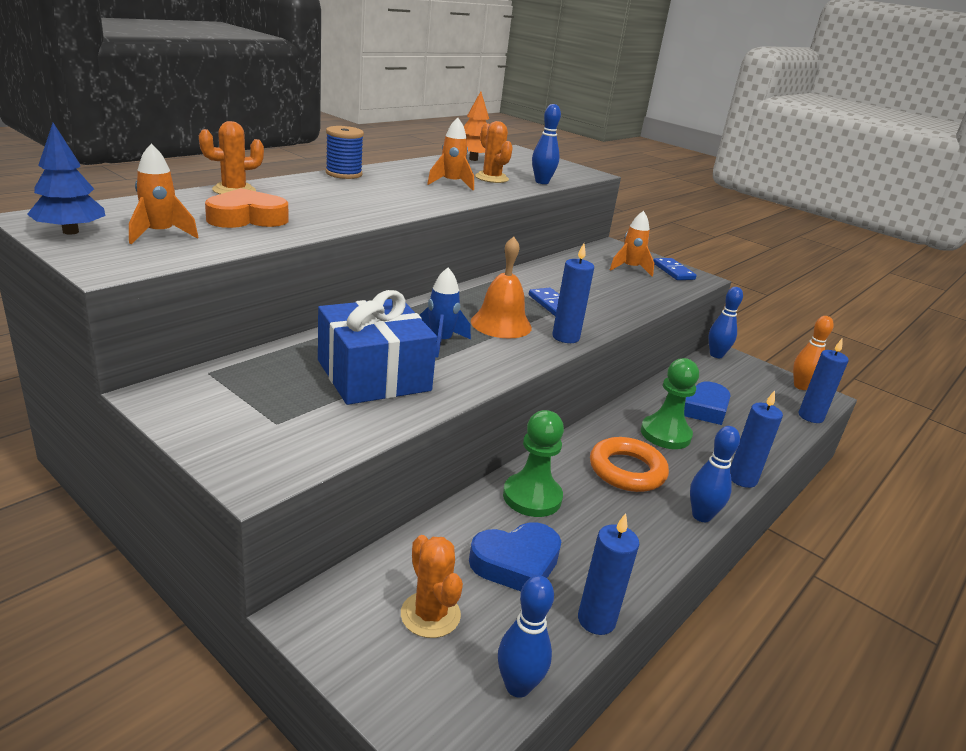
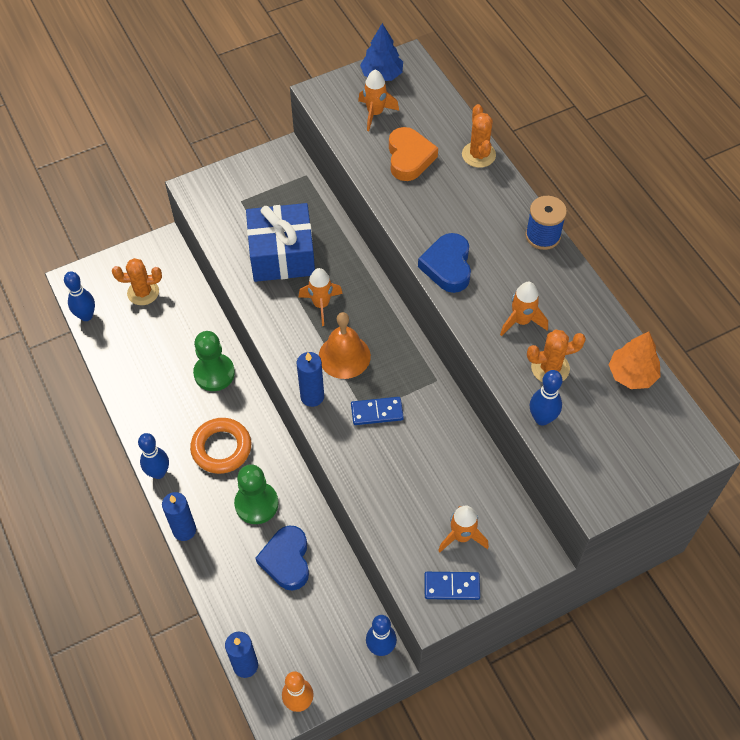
camera: 115 degrees right, 30 degrees up
blue rocket [420,268,471,357] -> orange rocket [299,268,343,326]
blue heart [469,522,561,591] -> blue heart moved to [418,233,471,293]
blue candle [578,513,639,635] -> none

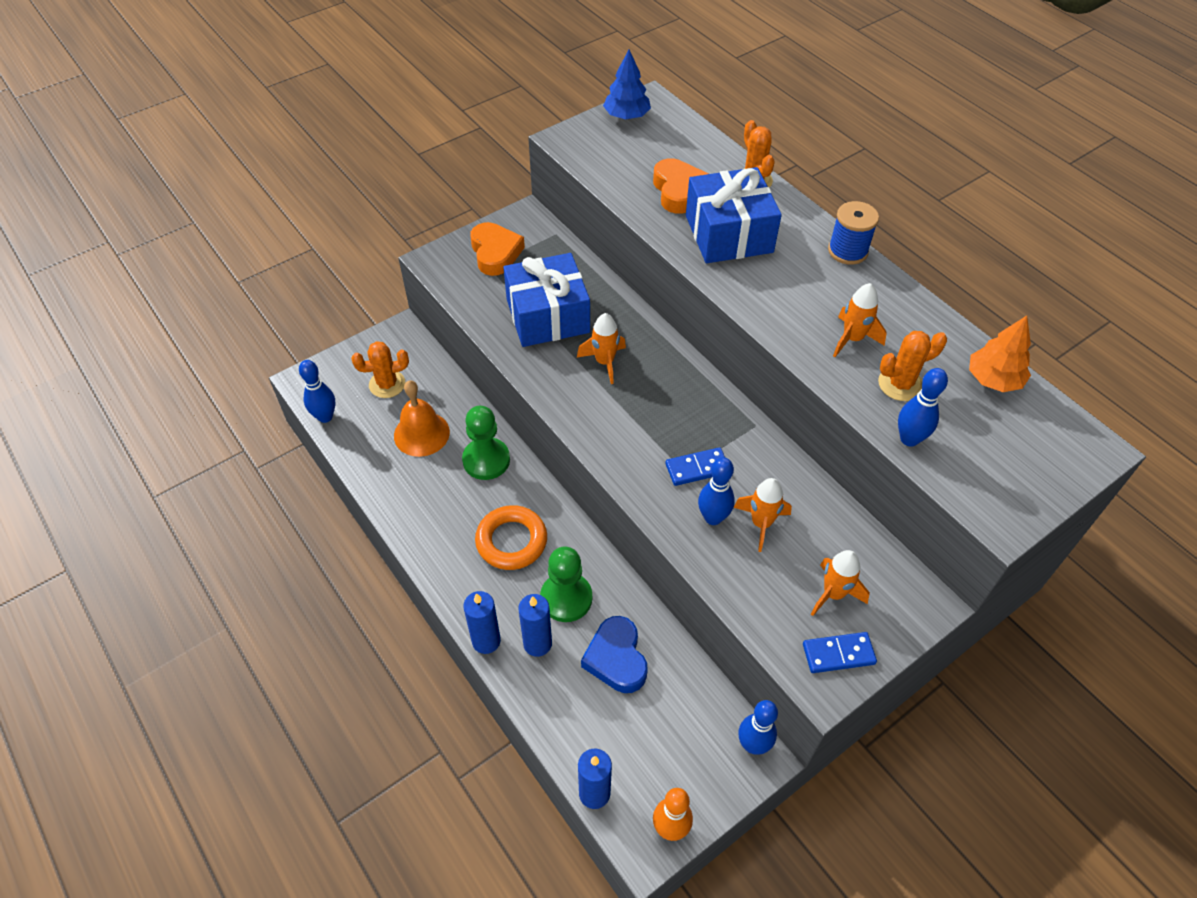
camera: 10 degrees left, 5 degrees down
blue bowling pin [138,433,169,479] -> blue bowling pin moved to [698,457,735,525]
blue candle [297,352,324,407] -> blue candle moved to [518,594,552,657]
orange bell [319,312,371,379] -> orange bell moved to [394,380,450,457]
orange rocket [358,70,399,131] -> orange rocket moved to [734,478,792,552]
blue heart [418,233,471,293] -> none
none -> orange heart [470,222,525,276]
none -> blue gift [686,167,782,263]

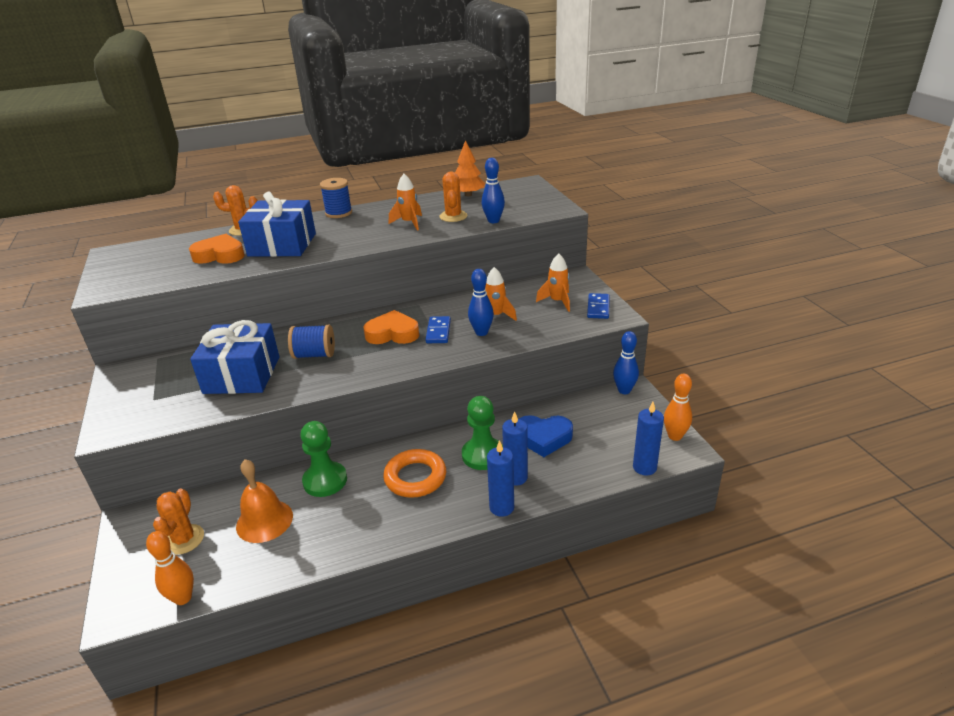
camera: 70 degrees left, 20 degrees down
blue bowling pin [299,360,335,423] -> orange bowling pin [146,531,194,605]
orange heart [470,222,525,276] -> orange heart moved to [364,310,419,344]
orange rocket [577,313,626,384] -> blue spool [288,325,335,359]
blue tree [603,50,651,119] -> none

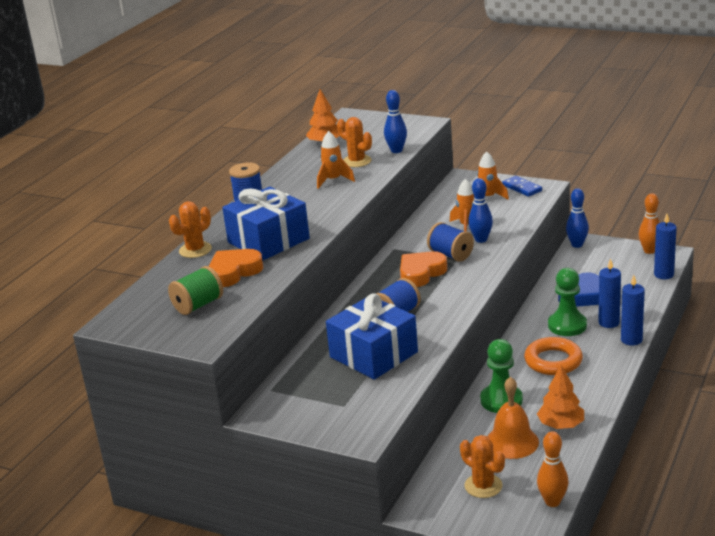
camera: 45 degrees left, 5 degrees down
blue domino [425,316,451,343] -> blue spool [427,222,474,262]
none -> green spool [168,266,223,315]
none -> orange tree [537,365,584,429]

